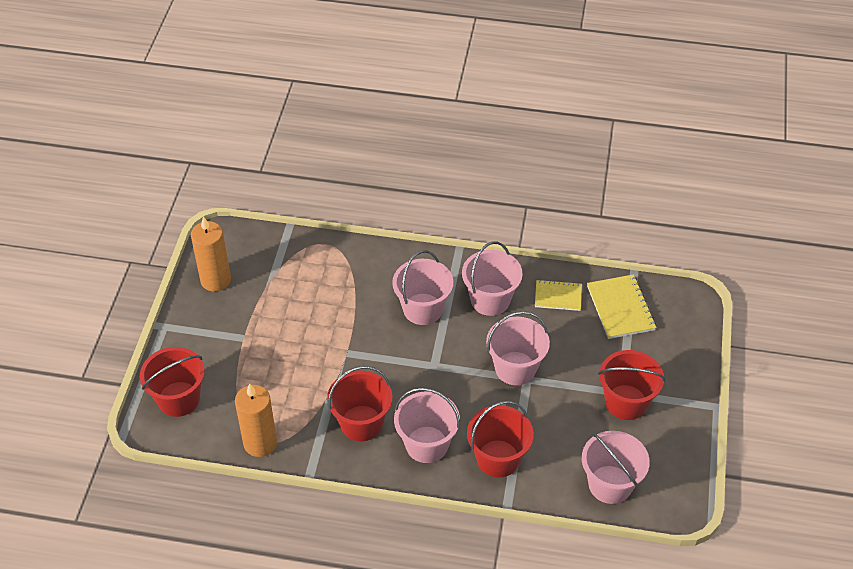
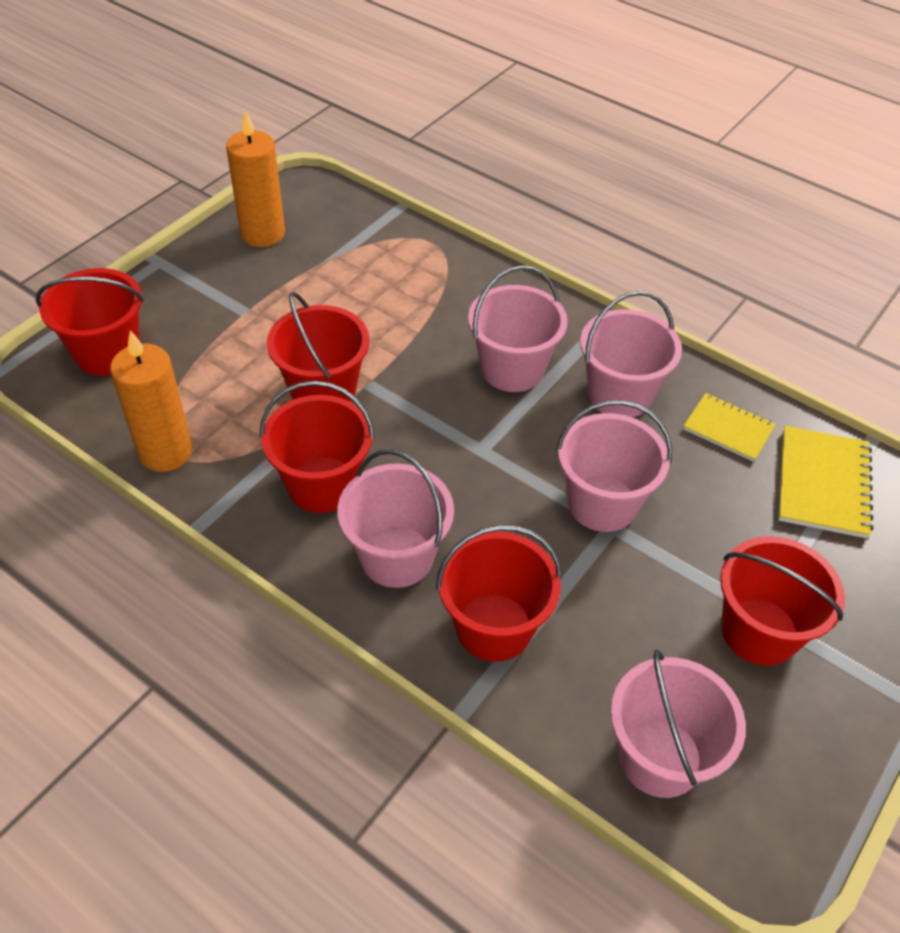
camera: 25 degrees right, 0 degrees up
none -> red bucket [267,292,369,402]

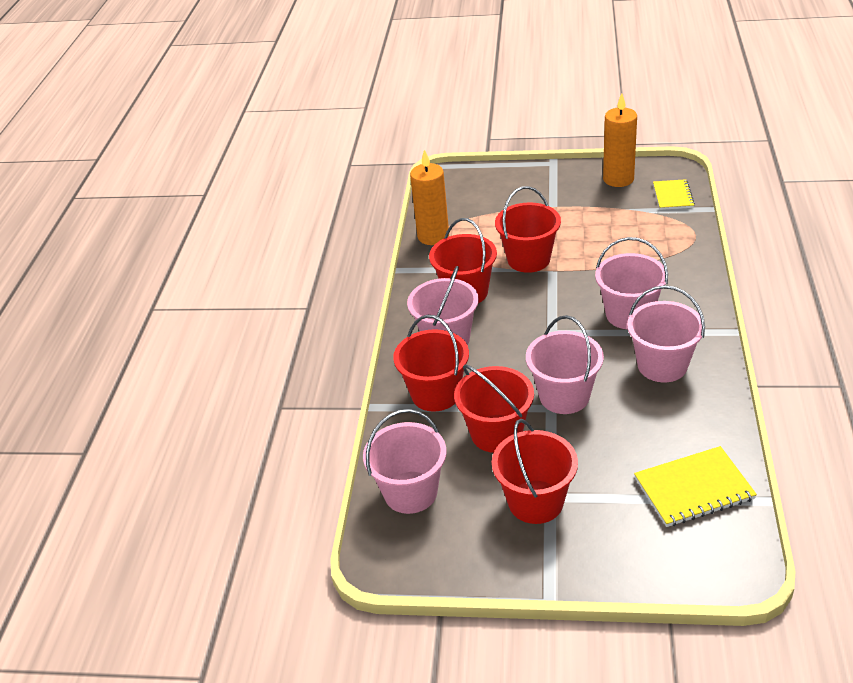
camera: 65 degrees right, 10 degrees down
red bucket [36,268,144,376] -> red bucket moved to [454,365,534,453]
yellow notebook [683,393,776,462] -> yellow notebook moved to [653,179,695,210]

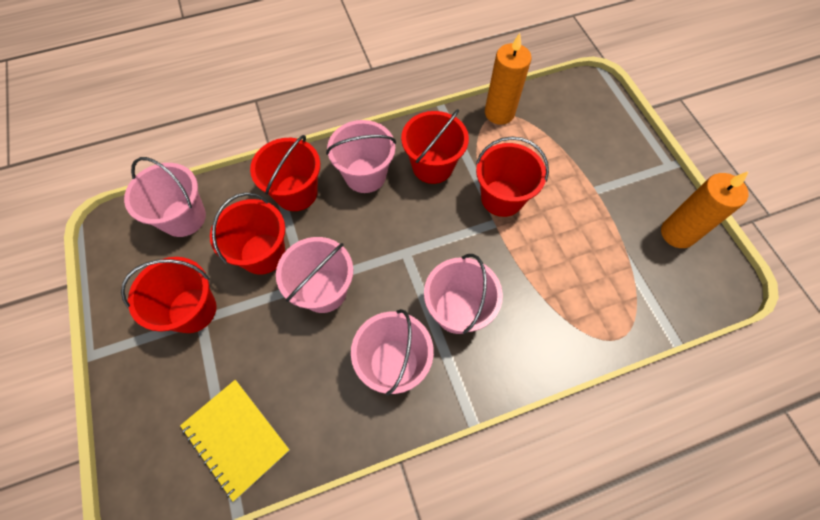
camera: 60 degrees right, 25 degrees up
yellow notebook [653,179,695,210] -> none

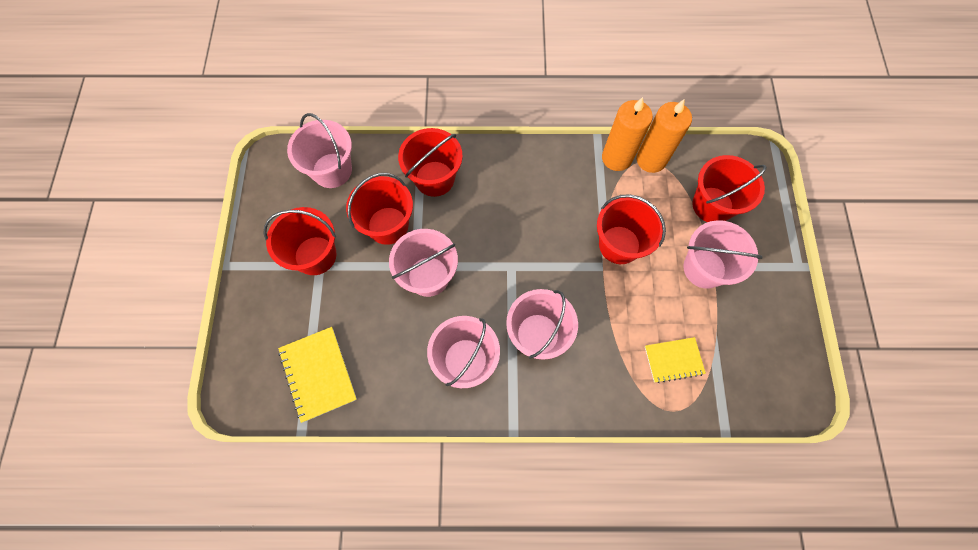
camera: 20 degrees right, 5 degrees up
pink bucket [326,120,396,193] -> pink bucket moved to [683,220,763,289]
red bucket [401,109,469,184] -> red bucket moved to [692,155,767,222]
orange candle [661,171,749,248] -> orange candle moved to [602,97,653,171]
none -> yellow notebook [645,337,706,383]

